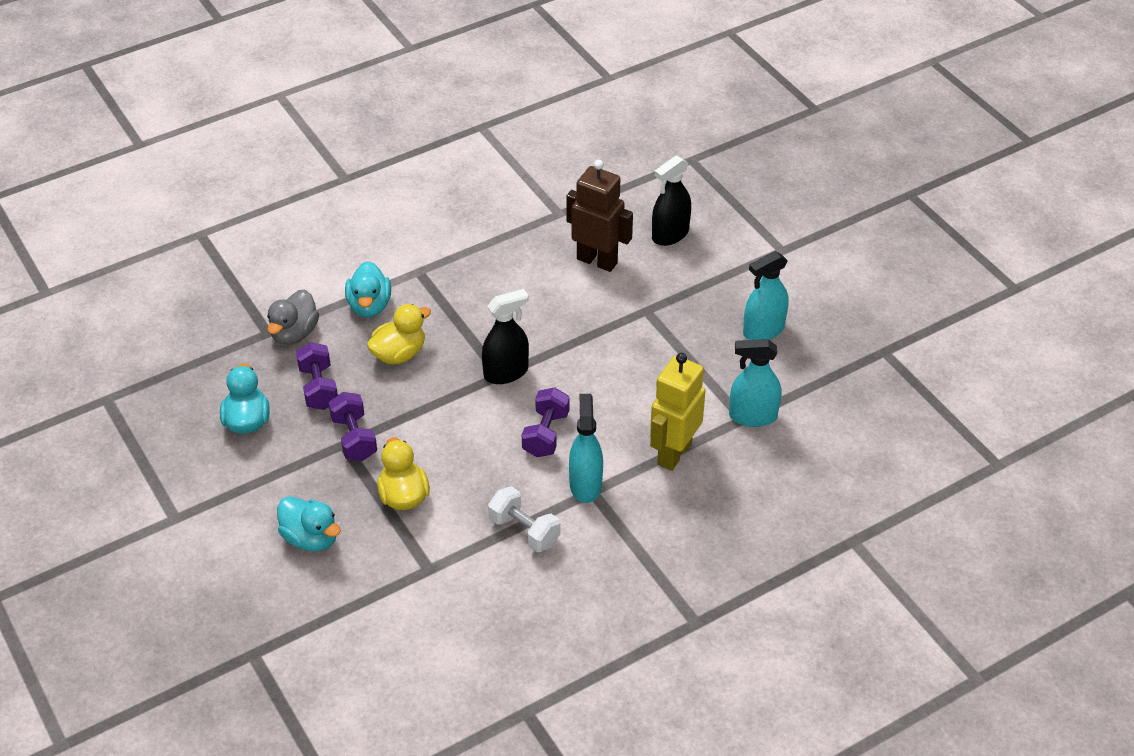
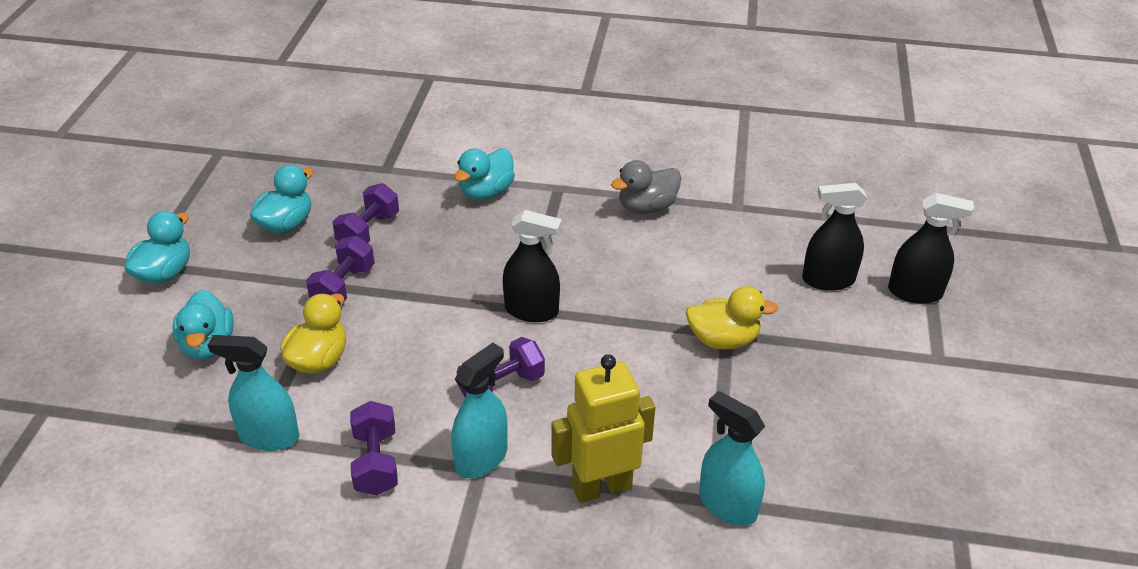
camera: 40 degrees right, 5 degrees down
grey duck [267,290,319,345] -> grey duck moved to [611,160,681,214]
yellow duck [367,304,431,365] -> yellow duck moved to [686,286,778,350]
white dumbbell [488,486,561,552] -> purple dumbbell [350,401,398,495]
brown robot [566,160,633,272] -> none
turquoise spray bottle [743,251,789,340] -> turquoise spray bottle moved to [208,335,299,451]
none -> turquoise duck [124,211,190,284]
none -> black spray bottle [888,193,974,304]

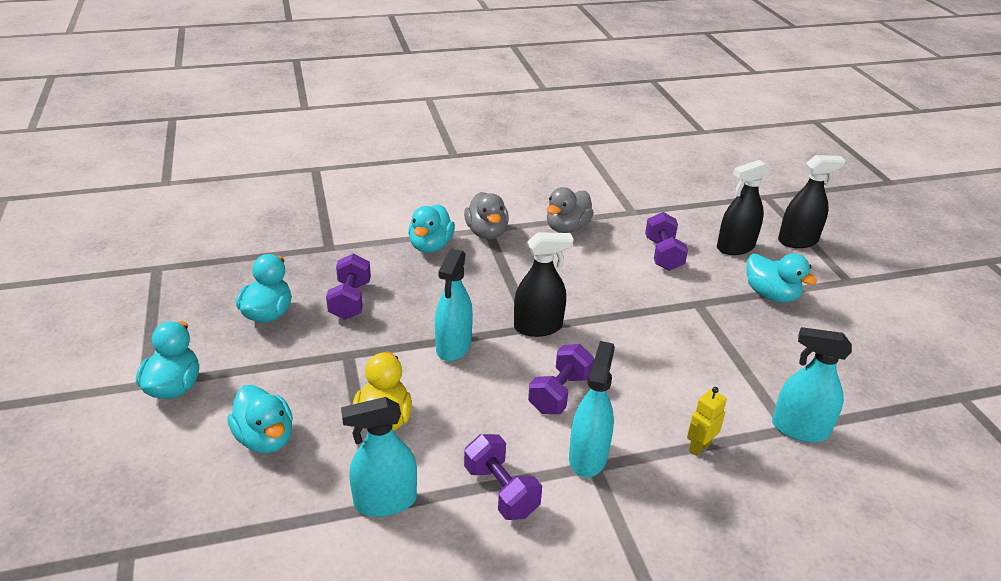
camera: 25 degrees left, 5 degrees down
purple dumbbell [306,235,375,303] -> purple dumbbell moved to [645,212,688,271]
yellow robot [551,354,655,503] -> yellow robot [687,387,727,456], size x0.49
yellow duck [686,286,778,350] -> none
none -> turquoise spray bottle [435,248,473,361]
none -> grey duck [464,192,509,239]
none -> turquoise duck [747,253,817,303]

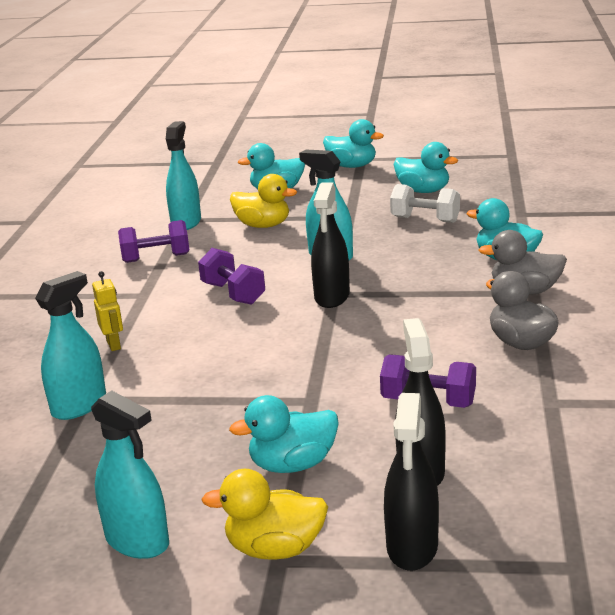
camera: 115 degrees right, 10 degrees down
purple dumbbell [326,254,371,320] -> white dumbbell [390,184,460,223]
turquoise spray bottle [569,341,615,478] -> turquoise spray bottle moved to [91,390,169,559]
none -> yellow duck [201,469,328,560]

